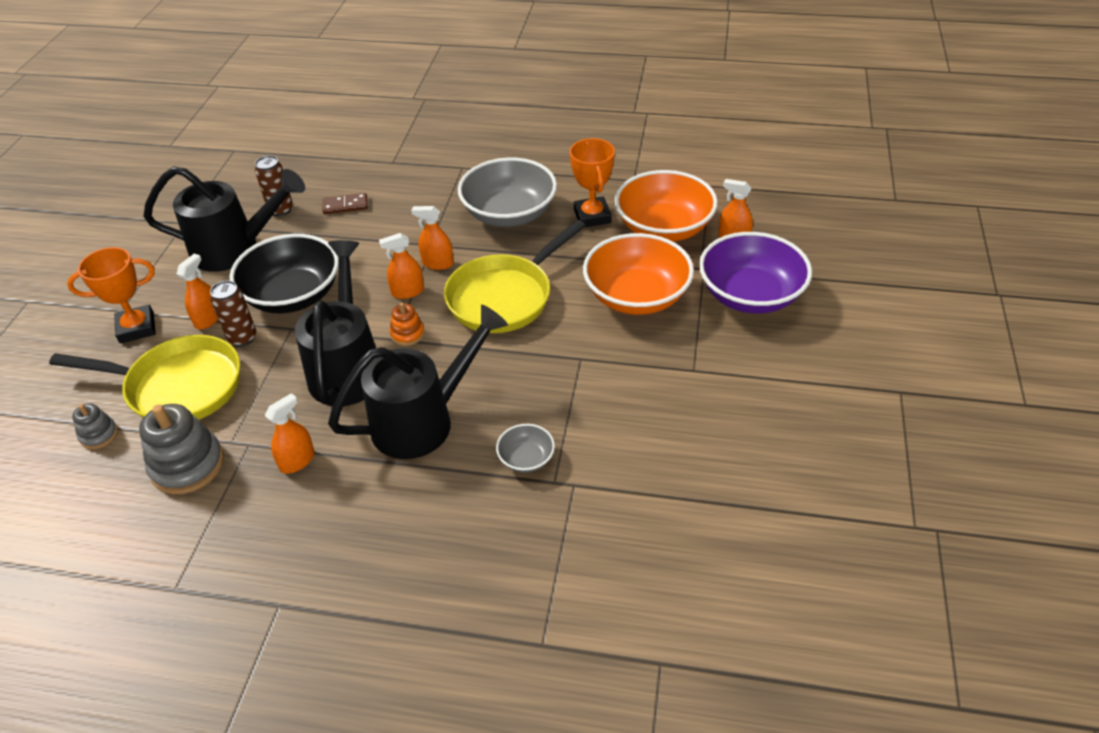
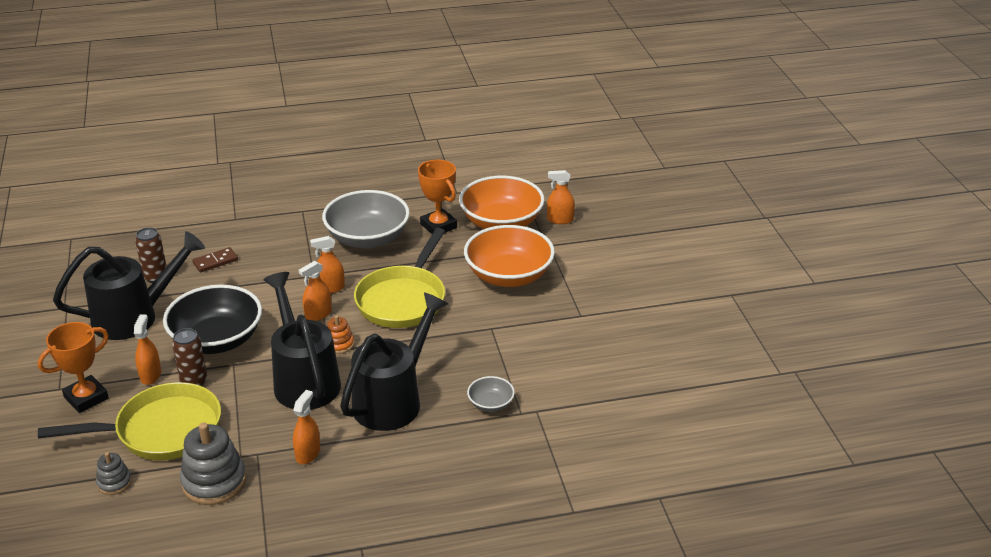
camera: 25 degrees left, 10 degrees down
purple bowl [699,232,812,314] -> none

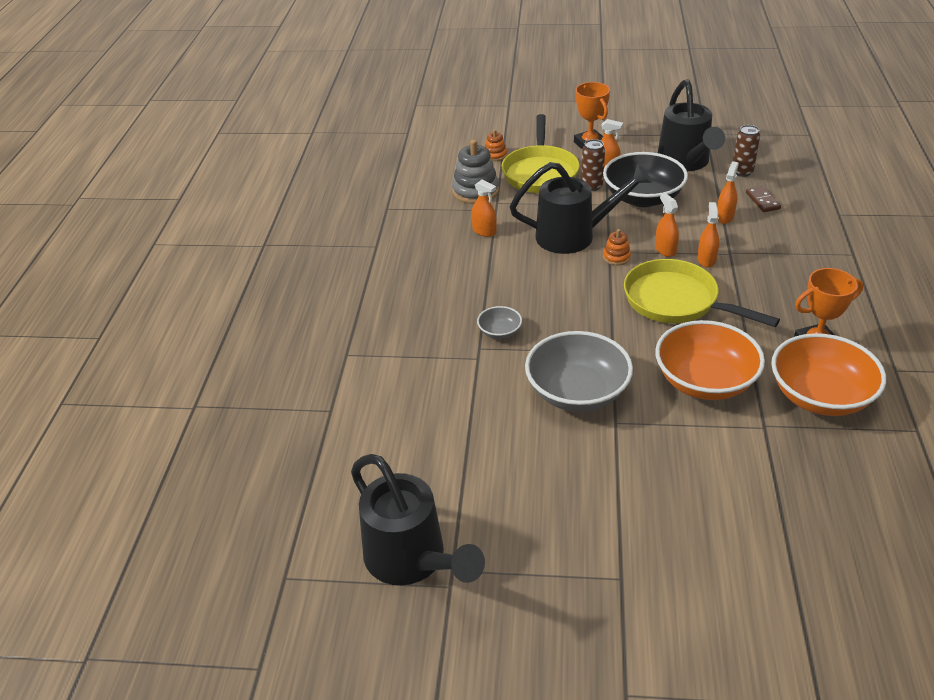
camera: 110 degrees right, 5 degrees up
grey stacking toy [96,452,132,495] -> orange stacking toy [485,129,507,161]
grey bowl [322,190,410,248] -> grey bowl moved to [525,331,633,412]
black watering can [340,292,448,431] -> black watering can moved to [351,454,485,585]
orange spray bottle [547,170,575,224] -> orange spray bottle moved to [717,161,739,224]

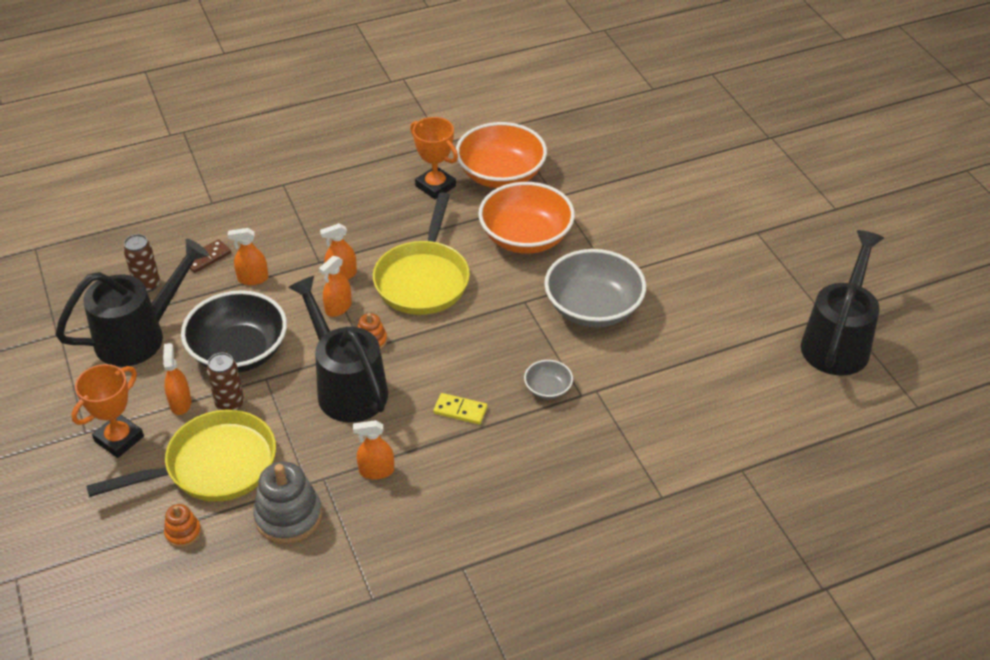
camera: 120 degrees left, 5 degrees up
orange spray bottle [471,180,497,237] -> orange spray bottle turned 105 degrees counterclockwise [353,420,394,479]
none -> yellow domino [433,393,487,425]

